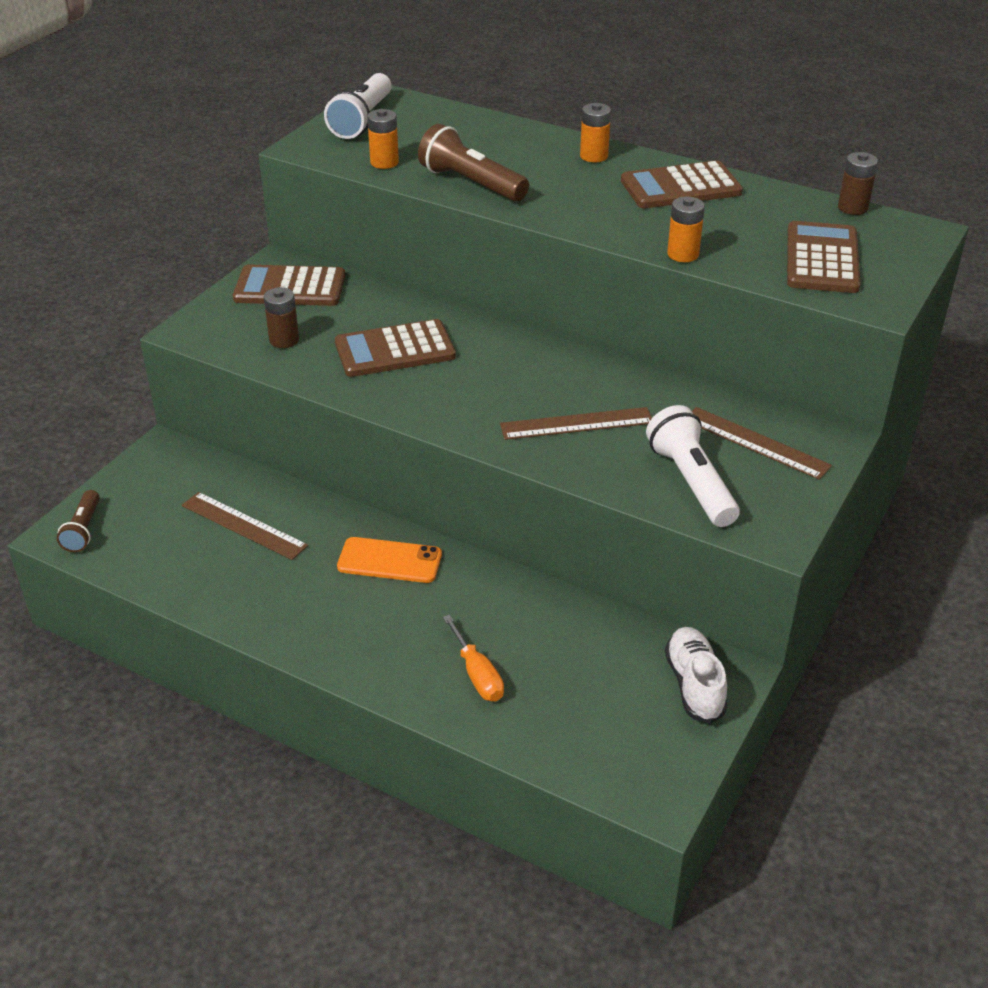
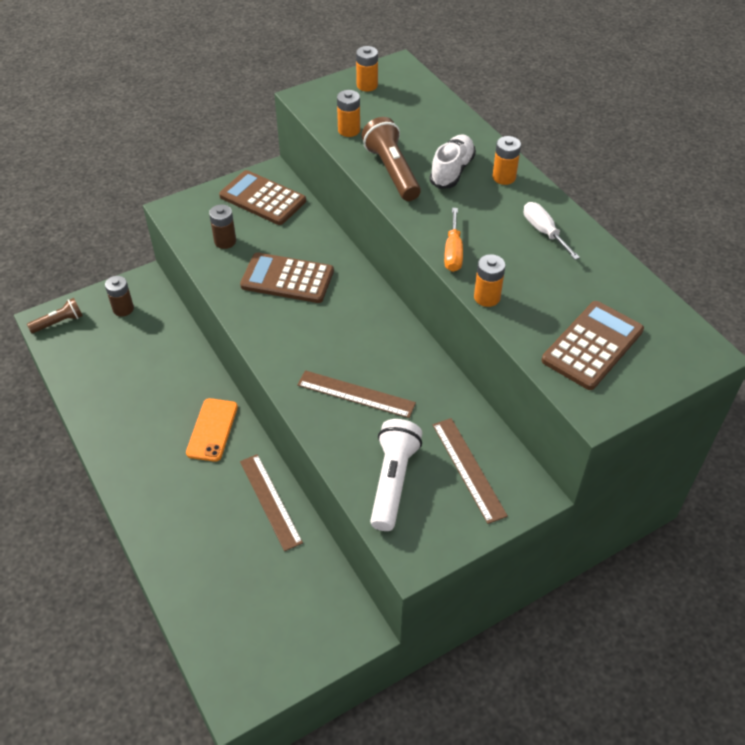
camera: 30 degrees right, 10 degrees up
brown flashlight [57,490,100,552] -> brown flashlight turned 150 degrees counterclockwise [27,298,83,333]
brown ruler [182,492,308,560] -> brown ruler moved to [240,454,303,551]
white flashlight [324,73,392,139] -> orange battery [356,46,378,92]
orange phone [337,537,442,583] -> orange phone turned 60 degrees clockwise [186,398,238,462]
orange screwdriver [443,614,504,701] -> orange screwdriver moved to [444,208,463,272]
brown calculator [621,160,743,208] -> white screwdriver [524,202,580,260]
white shoe [665,627,728,724] -> white shoe moved to [429,134,476,189]
brown battery [838,152,878,215] -> brown battery moved to [105,276,134,317]

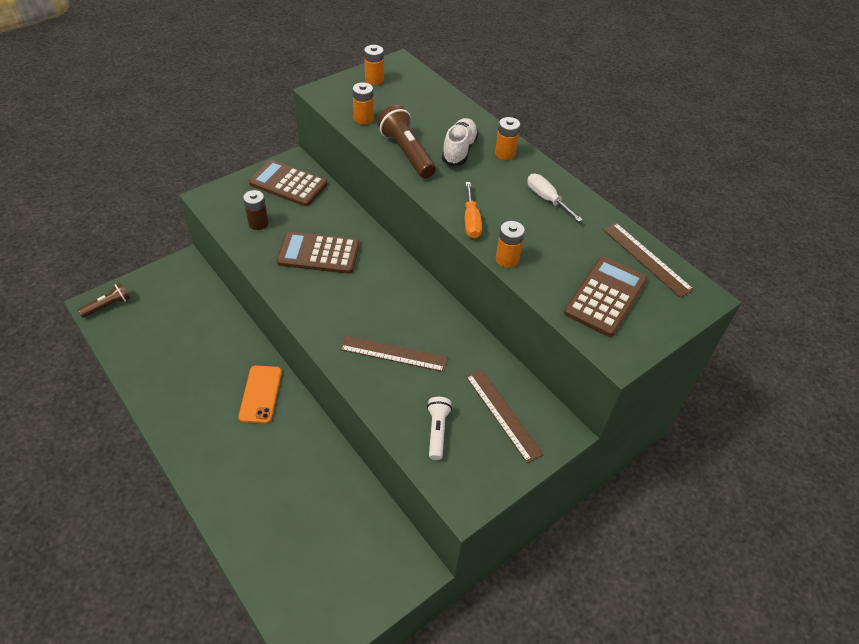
camera: 10 degrees left, 0 degrees up
brown battery [105,276,134,317] -> none
brown ruler [240,454,303,551] -> brown ruler moved to [603,223,694,298]
white flashlight [370,419,422,531] -> white flashlight [427,397,452,460], size x0.61

